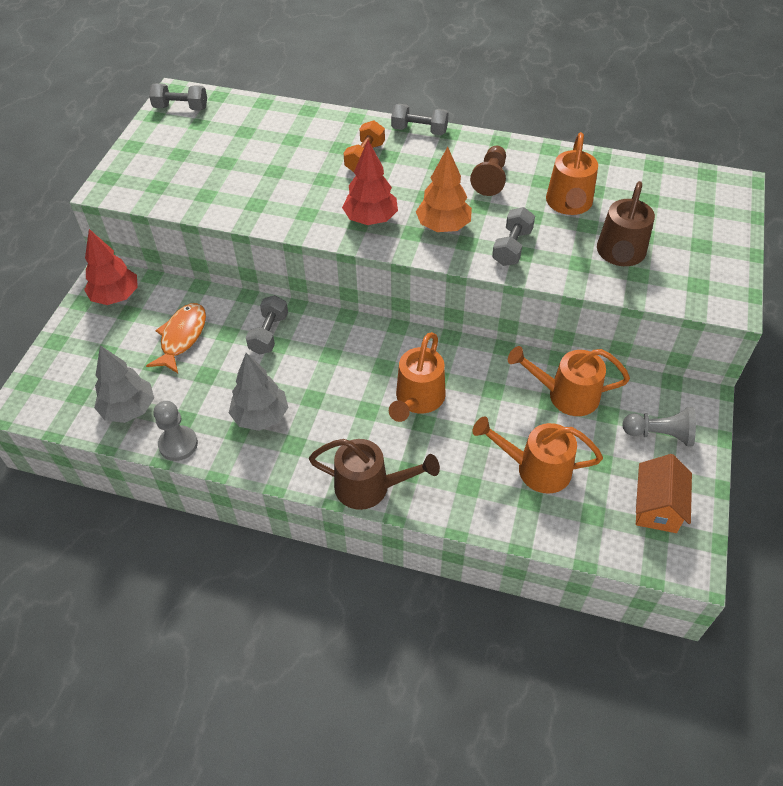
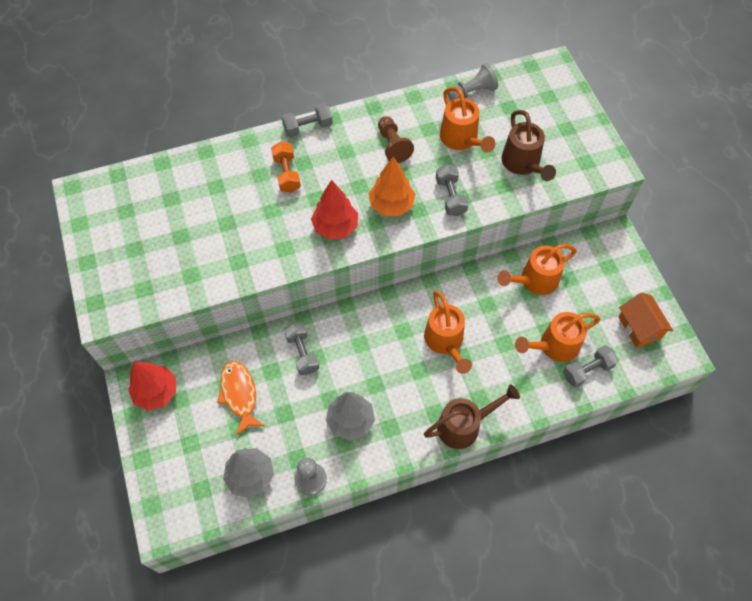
camera: 35 degrees left, 10 degrees up
grey dumbbell [149,83,207,110] -> grey dumbbell moved to [563,345,618,387]
grey pawn [622,407,696,446] -> grey pawn moved to [448,63,498,100]

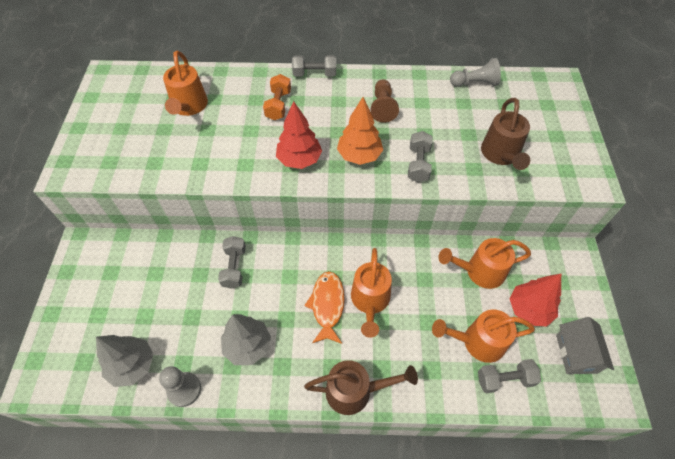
camera: 20 degrees right, 5 degrees down
red tree [128,362,176,411] -> red tree moved to [510,274,561,326]
orange fish [217,361,264,436] -> orange fish moved to [304,271,345,344]
orange watering can [440,87,495,153] -> orange watering can moved to [163,50,208,116]
orange house [618,293,673,348] -> grey house [556,317,614,374]

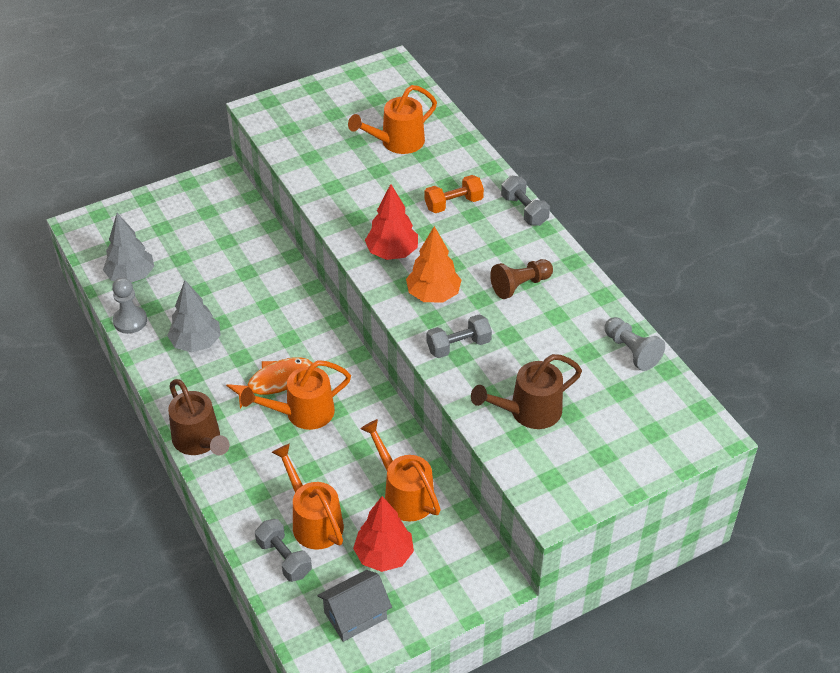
camera: 60 degrees right, 10 degrees down
grey dumbbell [218,236,246,289] -> none

